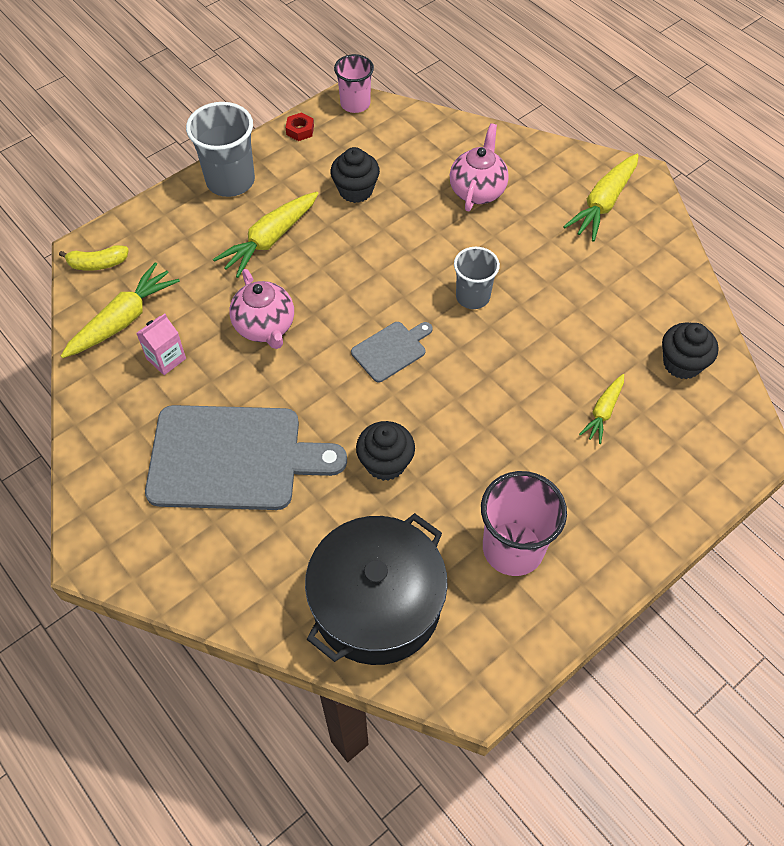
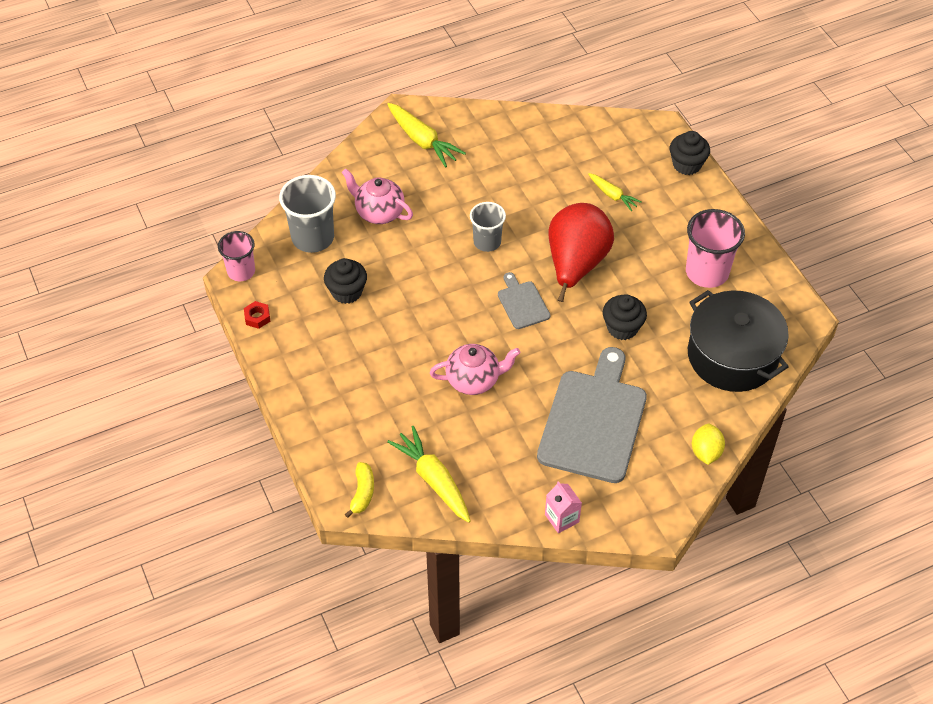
camera: 75 degrees left, 5 degrees down
pink carton [136,314,186,375] -> pink carton moved to [545,481,582,533]
grey cup [186,102,255,197] -> grey cup moved to [279,175,336,253]
yellow carrot [213,192,319,278] -> none
black cupcake [662,323,718,379] -> black cupcake moved to [670,131,710,175]
none -> red pear [548,203,614,302]
none -> yellow lemon [692,424,725,465]

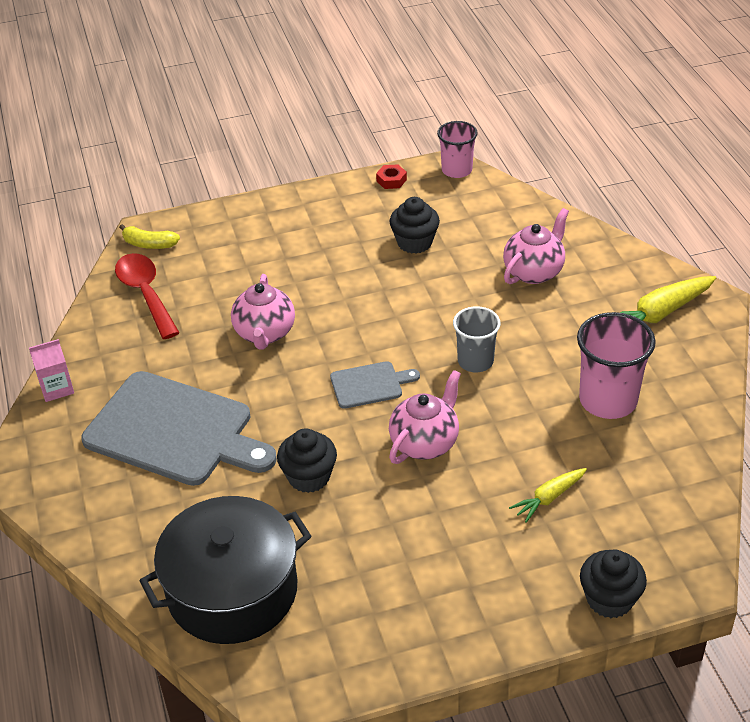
camera: 100 degrees right, 10 degrees down
grey cup [279,175,336,253] -> none
yellow carrot [387,426,471,523] -> red spoon [115,253,180,339]
red pear [548,203,614,302] -> pink teapot [389,370,461,464]
pink cup [686,209,745,288] -> pink cup moved to [577,312,656,419]
yellow lemon [692,424,725,465] -> none

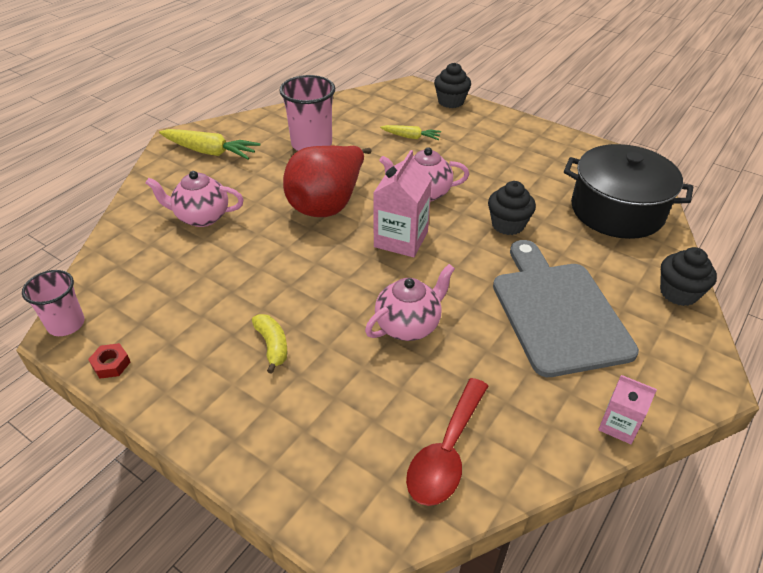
camera: 130 degrees left, 0 degrees up
yellow banana [119,224,180,249] -> yellow banana moved to [252,314,287,374]
grey cutting board [330,361,420,409] -> pink carton [373,150,432,257]
black cupcake [389,197,440,254] -> black cupcake moved to [660,247,717,306]
grey cup [453,306,501,372] -> red pear [283,146,372,217]

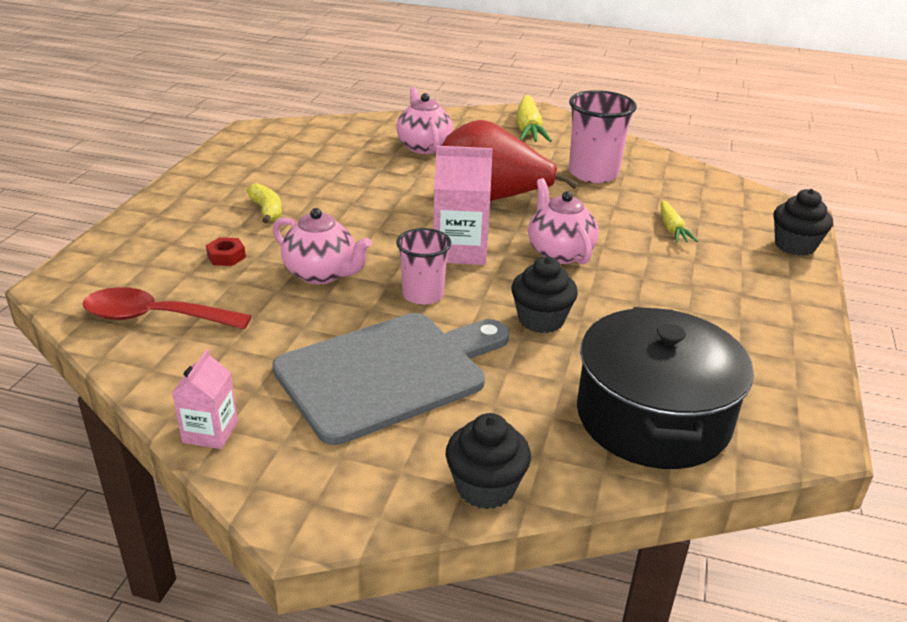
camera: 70 degrees right, 10 degrees down
pink cup [22,270,85,336] -> pink cup moved to [396,228,451,305]
red nut [88,343,130,379] -> red nut moved to [206,237,246,266]
yellow banana [252,314,287,374] -> yellow banana turned 75 degrees counterclockwise [246,183,282,223]

